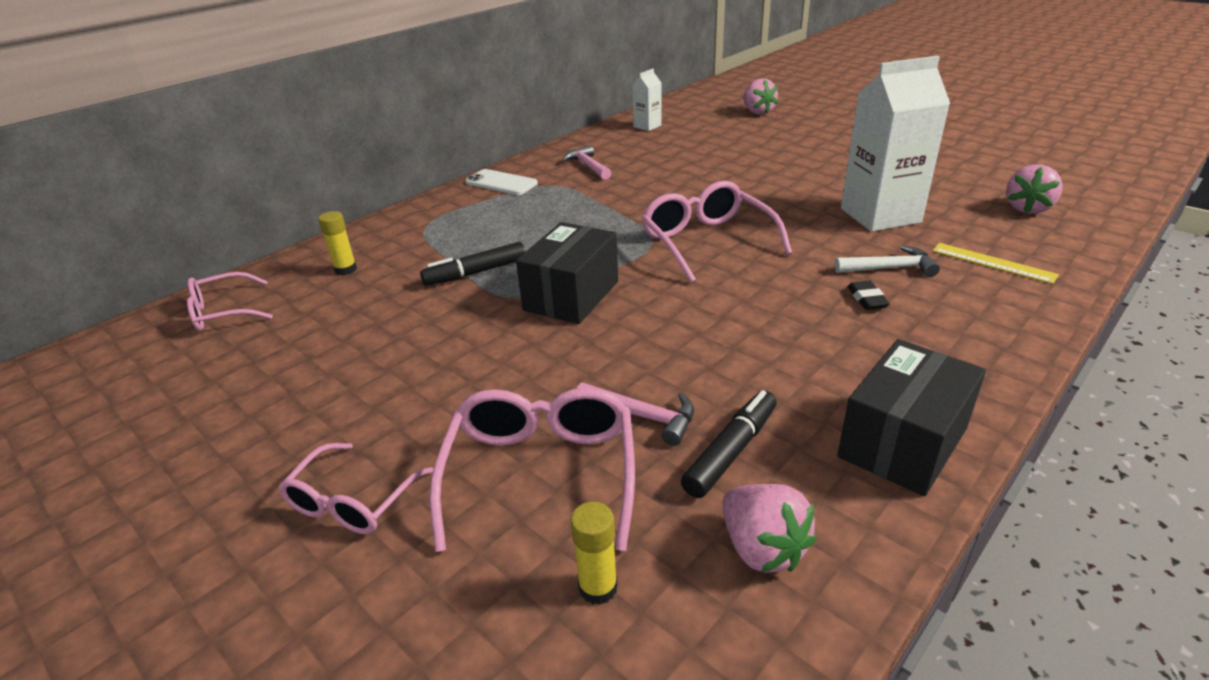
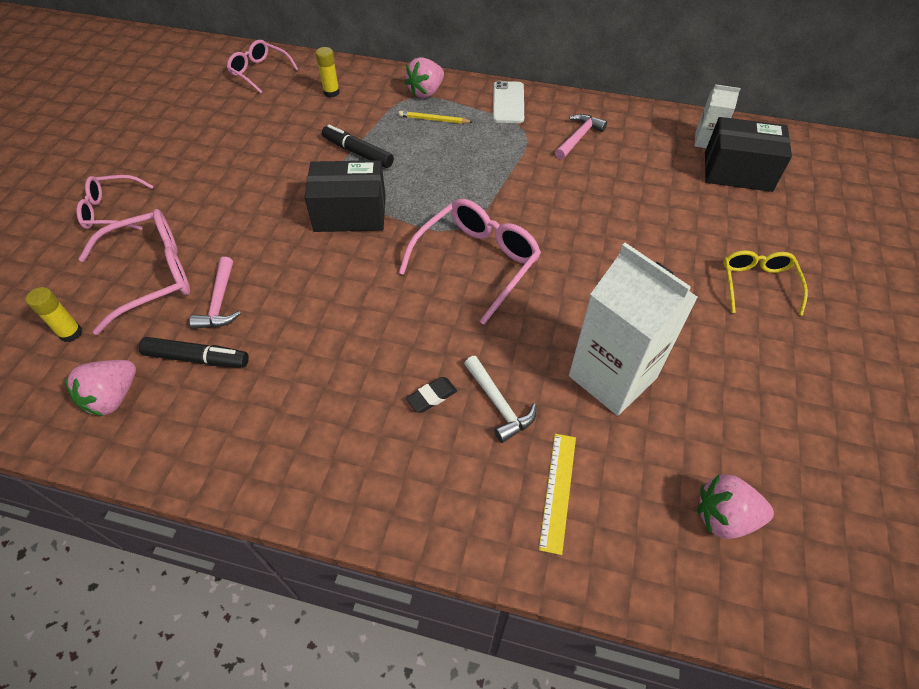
camera: 60 degrees right, 20 degrees up
pink strawberry [743,78,778,115] -> pink strawberry moved to [404,57,444,98]
black box [837,339,986,496] -> black box moved to [705,117,792,192]
none -> yellow pencil [399,111,473,124]
none -> yellow glasses [723,250,808,316]

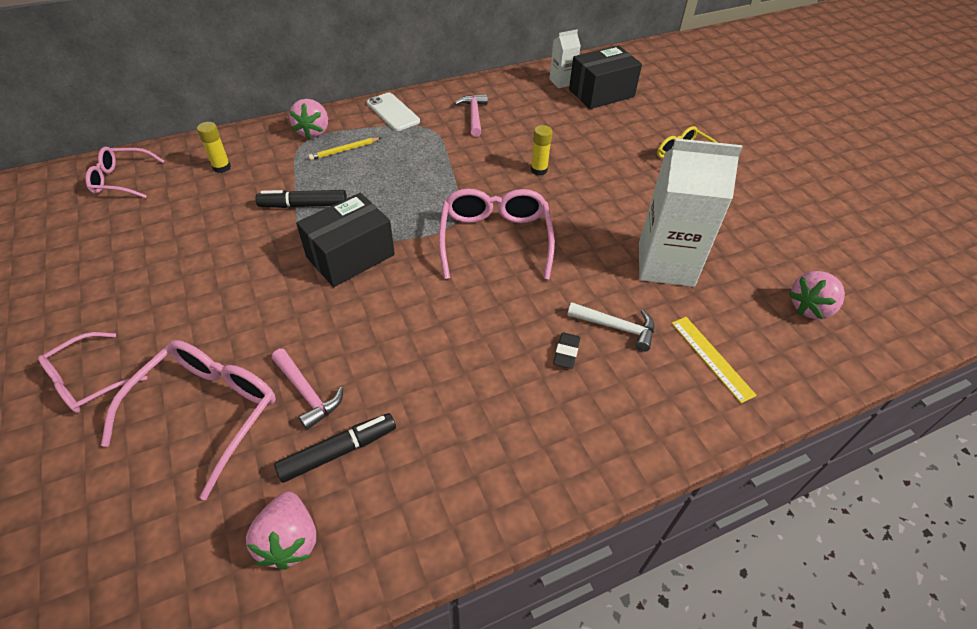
camera: 40 degrees left, 5 degrees down
yellow glue stick [26,287,82,342] -> yellow glue stick moved to [531,125,552,176]

